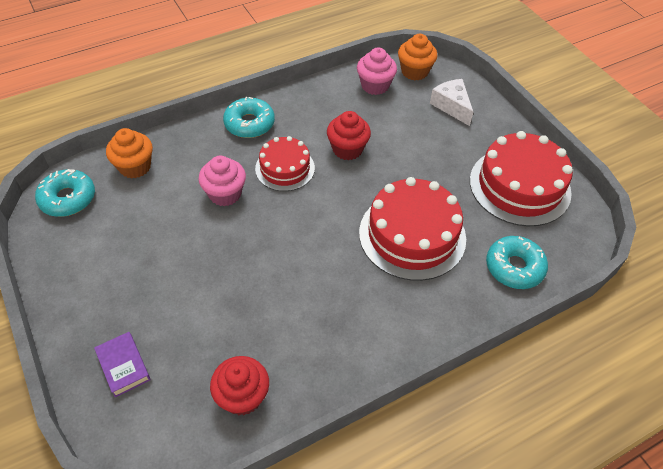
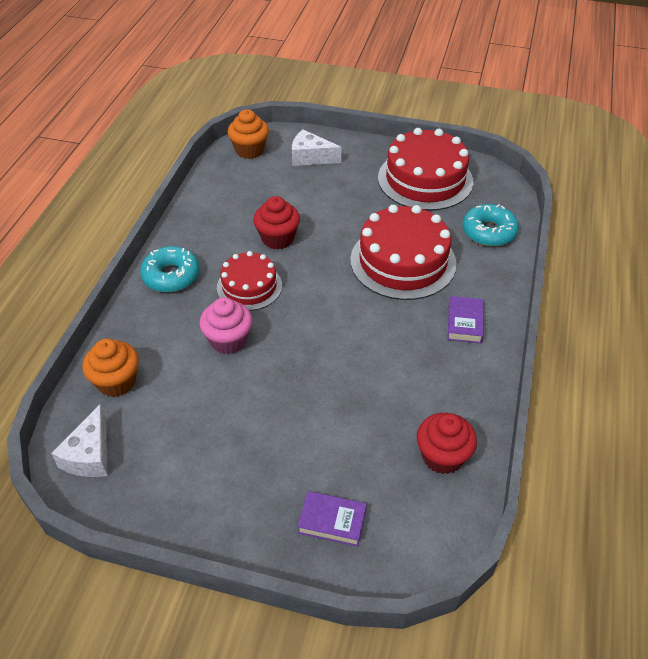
camera: 45 degrees left, 5 degrees down
turquoise donut [35,169,95,217] -> white cheese [51,404,108,477]
pink cupcake [357,47,397,95] -> none
none -> purple book [447,296,484,343]

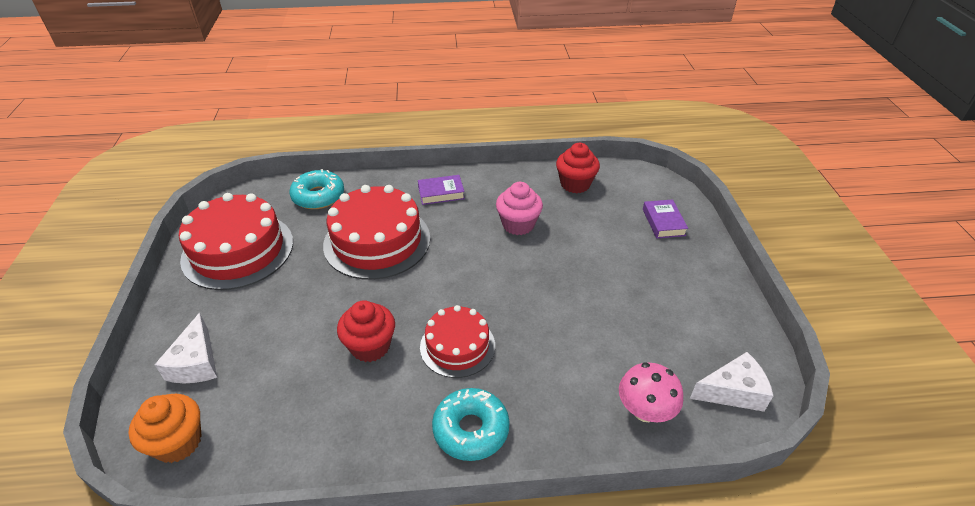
camera: 110 degrees left, 5 degrees down
orange cupcake [82,339,139,397] -> pink mushroom [619,363,683,422]
pink cupcake [199,297,253,354] -> pink cupcake moved to [496,182,543,235]

